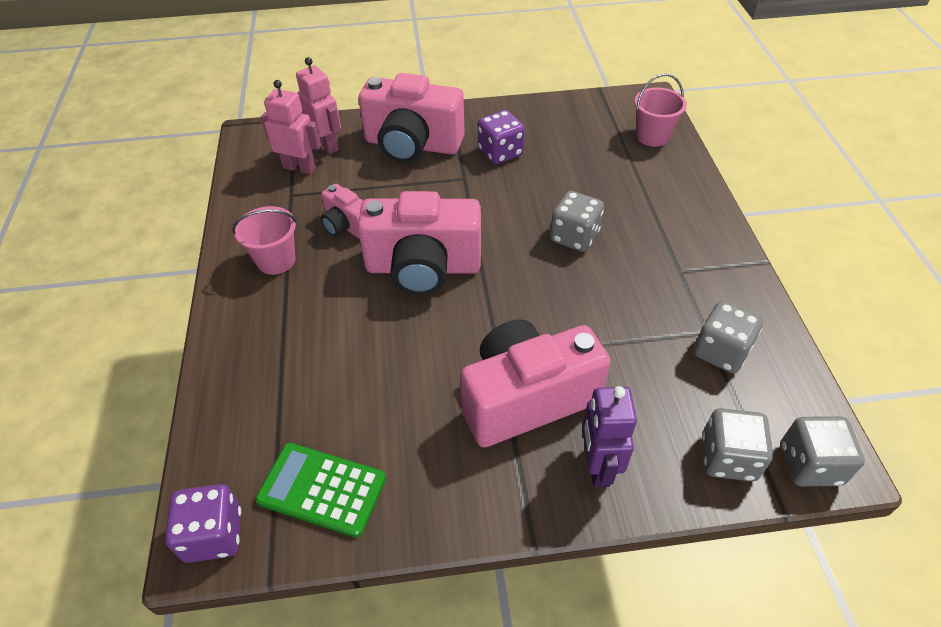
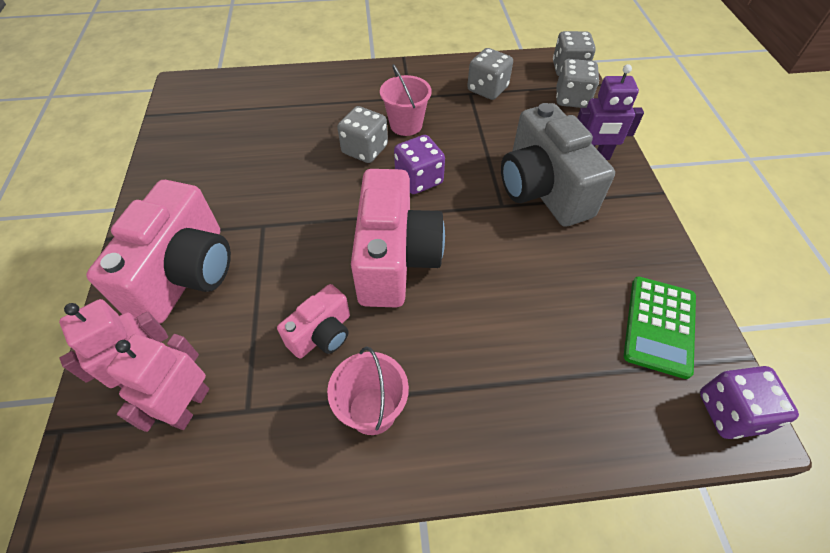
camera: 90 degrees left, 5 degrees up
pink camera [461,319,611,447] -> grey camera [501,103,615,227]
purple dice [478,110,525,164] -> purple dice moved to [394,135,445,194]
pink bucket [635,74,687,147] -> pink bucket moved to [380,64,432,136]

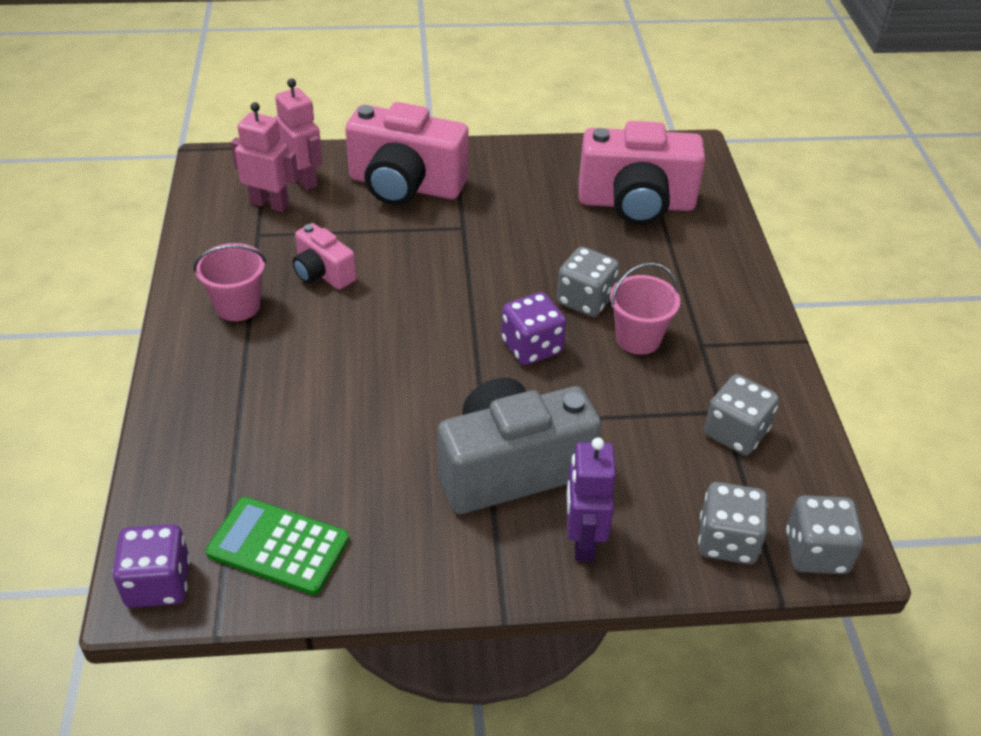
camera: 90 degrees right, 10 degrees down
pink camera [351,169,445,307] -> pink camera moved to [579,121,705,225]

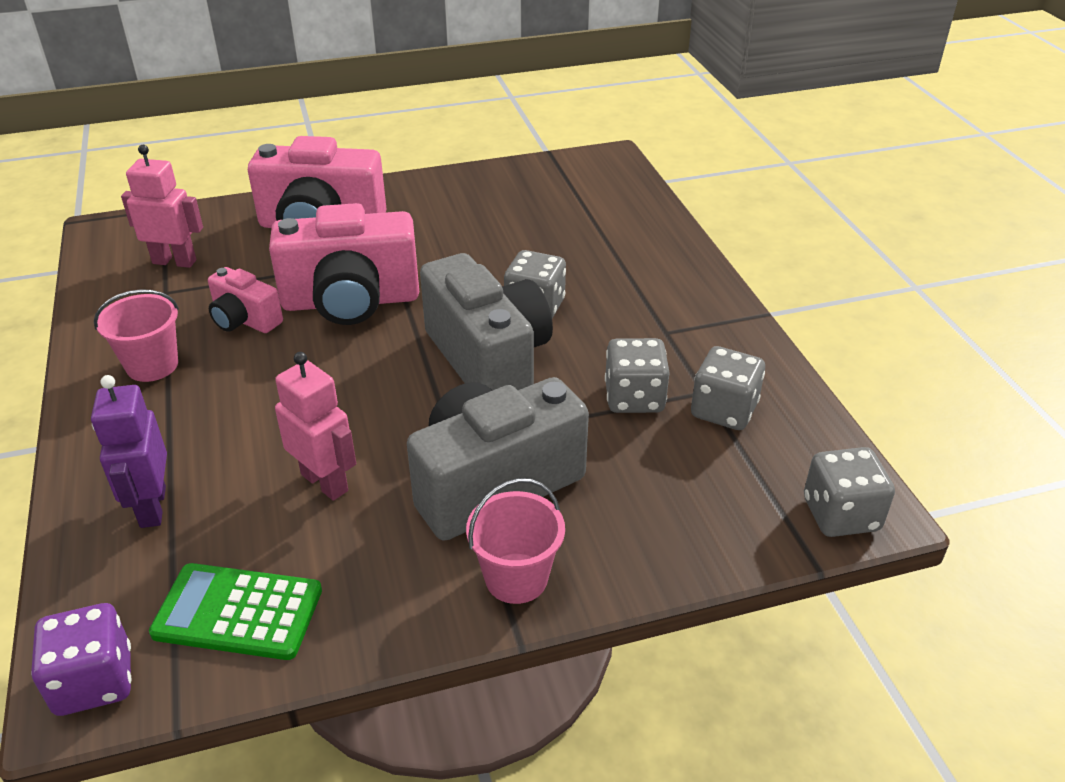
camera: 10 degrees left, 5 degrees down
pink robot [274,79,322,190] -> pink robot moved to [275,352,356,501]
purple dice [501,292,566,365] -> grey camera [420,253,553,391]
purple robot [566,437,616,562] -> purple robot moved to [91,375,167,528]
pink camera [579,121,705,225] -> pink camera moved to [269,203,419,325]
pink bucket [610,263,680,355] -> pink bucket moved to [466,478,565,604]
grey dice [698,482,768,564] -> grey dice moved to [605,338,670,413]

